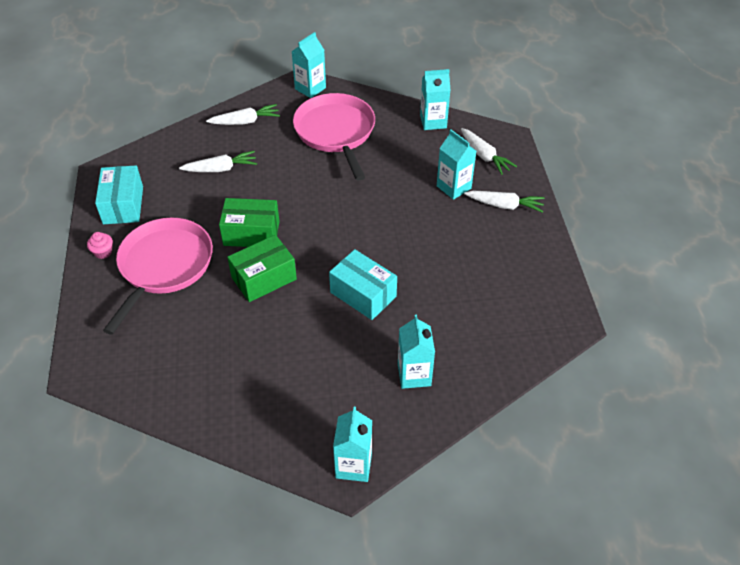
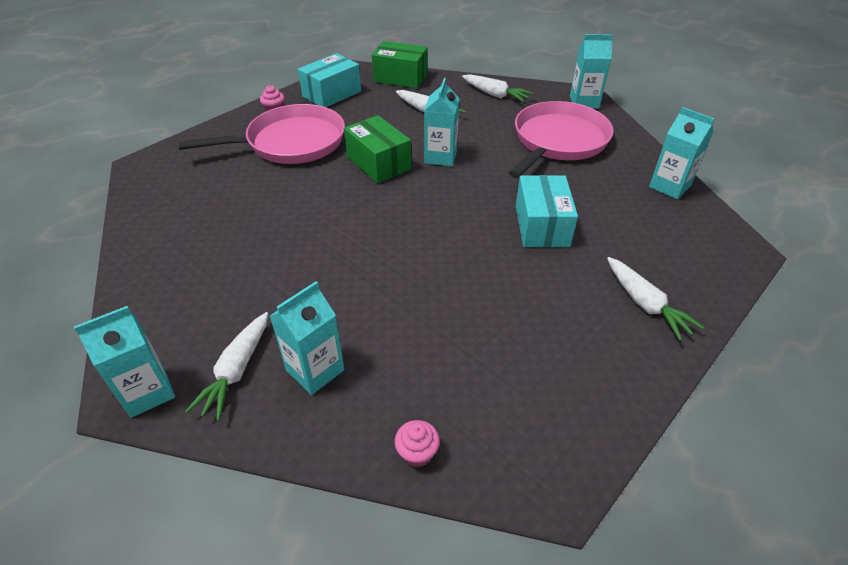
camera: 50 degrees right, 5 degrees down
green box [227,235,297,302] -> green box moved to [372,41,428,88]
turquoise box [329,249,397,320] -> turquoise box moved to [516,175,578,247]
turquoise carton [437,129,476,200] -> turquoise carton moved to [424,78,460,166]
white carrot [461,128,517,175] -> white carrot moved to [185,312,268,421]
none -> pink cupcake [395,420,440,467]

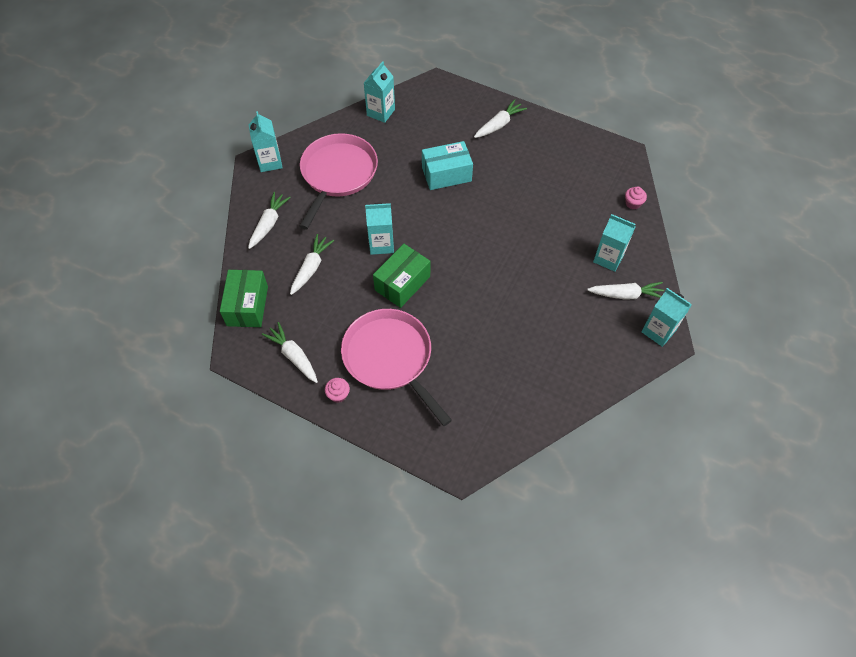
camera: 105 degrees left, 15 degrees up
turquoise box [298,53,361,107] -> white carrot [262,322,318,383]
pink pan [509,101,614,178] -> pink pan turned 90 degrees clockwise [299,133,378,229]

